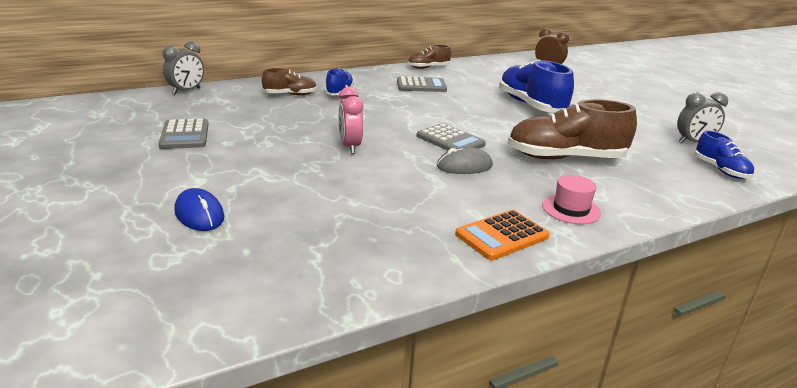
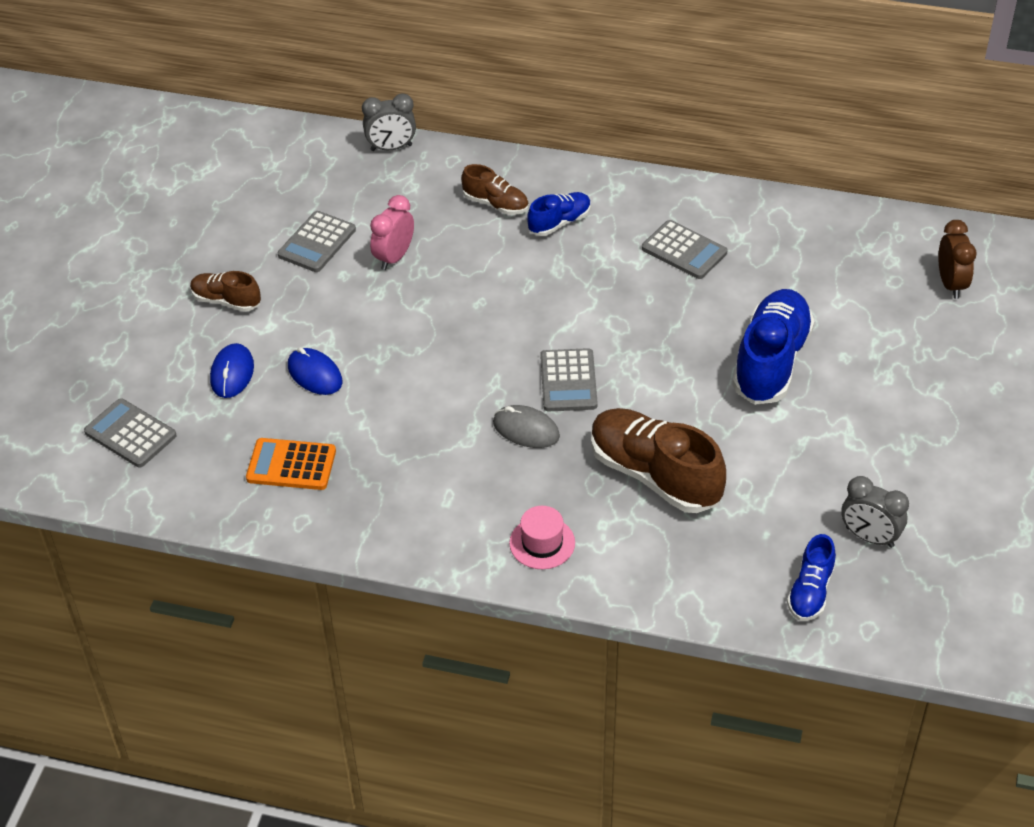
camera: 45 degrees right, 20 degrees up
pink clock [339,87,363,154] -> pink clock moved to [370,195,414,270]
brown shoe [408,45,451,69] -> brown shoe moved to [190,271,261,312]
orange calculator [455,210,549,260] -> orange calculator moved to [246,438,336,490]
none -> grey calculator [84,398,177,468]
none -> blue mouse [288,347,342,395]

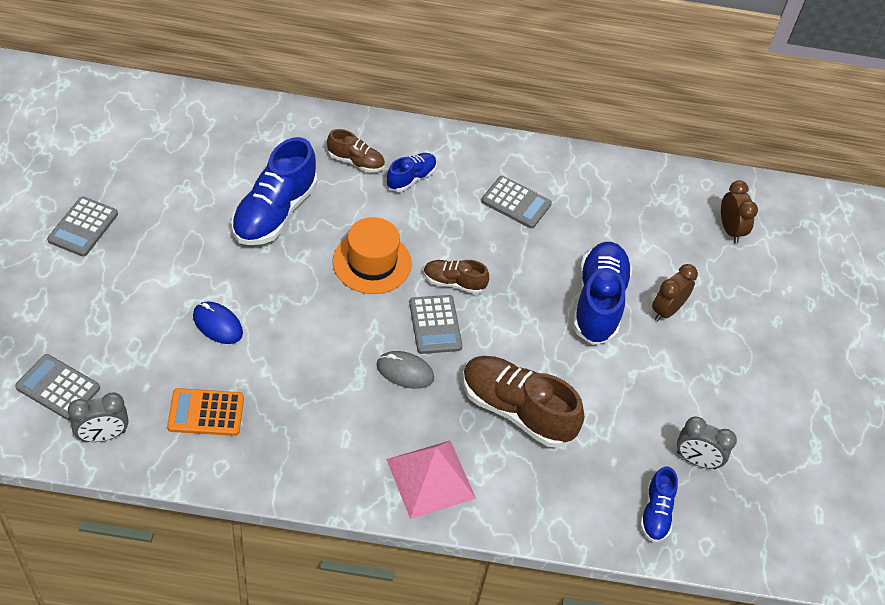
camera: 15 degrees left, 5 degrees up
brown shoe [190,271,261,312] -> brown shoe moved to [423,260,489,294]
blue mouse [210,343,254,398] -> none
grey calculator [278,211,356,272] -> grey calculator moved to [47,197,118,257]
grey clock [362,93,416,151] -> grey clock moved to [68,393,128,442]
pink clock [370,195,414,270] -> blue shoe [231,137,317,245]
pink hat [509,506,575,569] -> pink pyramid [386,440,476,519]
none -> orange hat [332,217,412,294]
none -> brown clock [652,264,698,321]

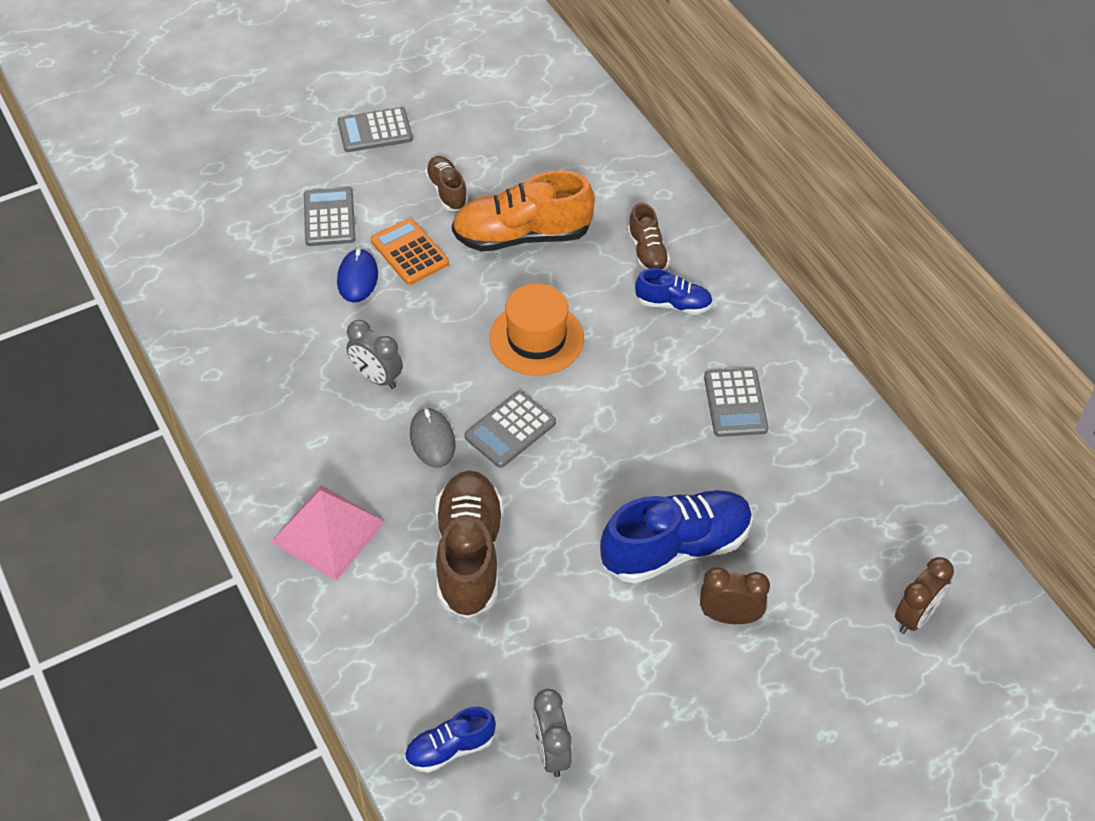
camera: 60 degrees right, 0 degrees up
grey calculator [15,354,100,420] -> grey calculator moved to [304,187,355,246]
grey clock [68,393,128,442] -> grey clock moved to [346,320,403,389]
orange calculator [167,388,244,436] -> orange calculator moved to [371,218,449,285]
blue shoe [231,137,317,245] -> orange shoe [452,170,595,251]
brown shoe [423,260,489,294] -> brown shoe moved to [425,156,468,211]

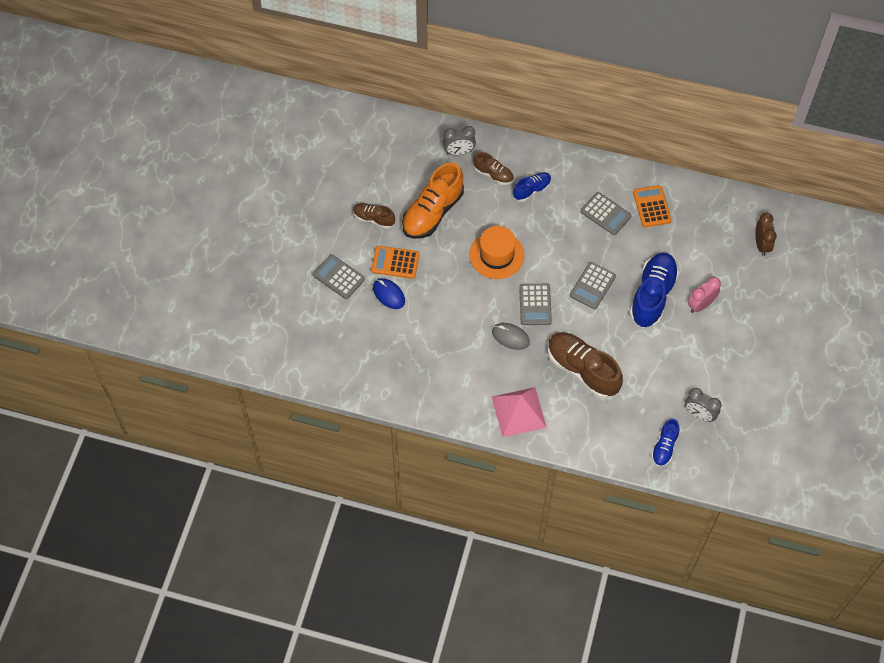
camera: 45 degrees left, 10 degrees up
grey calculator [337,107,413,152] -> grey calculator moved to [570,262,616,309]
grey clock [346,320,403,389] -> grey clock moved to [443,126,476,155]
brown clock [700,567,770,624] -> pink clock [688,277,721,313]
none -> orange calculator [633,185,672,227]

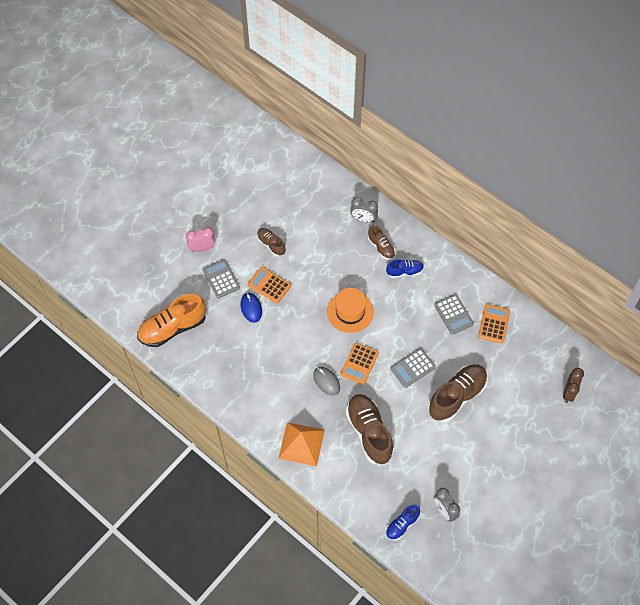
camera: 25 degrees right, 0 degrees up
orange shoe [402,163,464,239] -> orange shoe moved to [137,294,206,347]
pink pyramid [492,387,547,437] -> orange pyramid [278,422,325,466]
grey calculator [519,284,552,325] -> orange calculator [340,343,379,385]
blue shoe [629,253,679,328] -> brown shoe [428,364,488,422]
pink clock [688,277,721,313] -> pink clock moved to [186,227,215,252]

